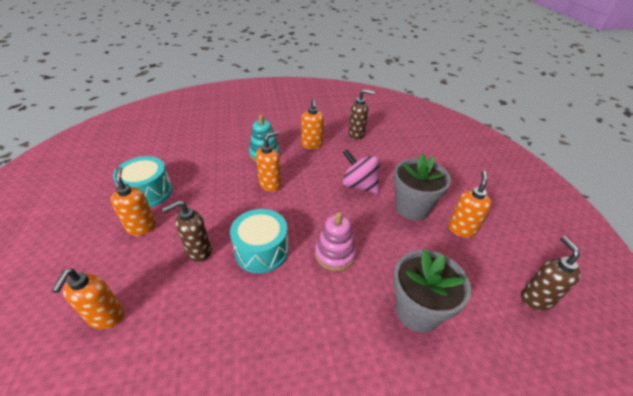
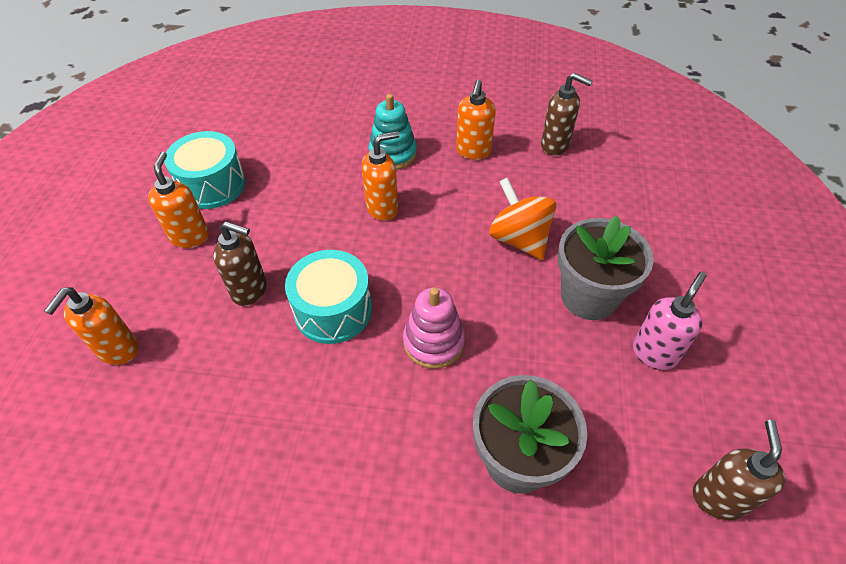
camera: 20 degrees right, 10 degrees up
brown soap dispenser [162,200,212,262] -> brown soap dispenser turned 150 degrees counterclockwise [213,222,267,306]
pink spinning top [343,149,380,194] -> orange spinning top [489,177,556,260]
orange soap dispenser [448,171,492,238] -> pink soap dispenser [633,272,706,370]

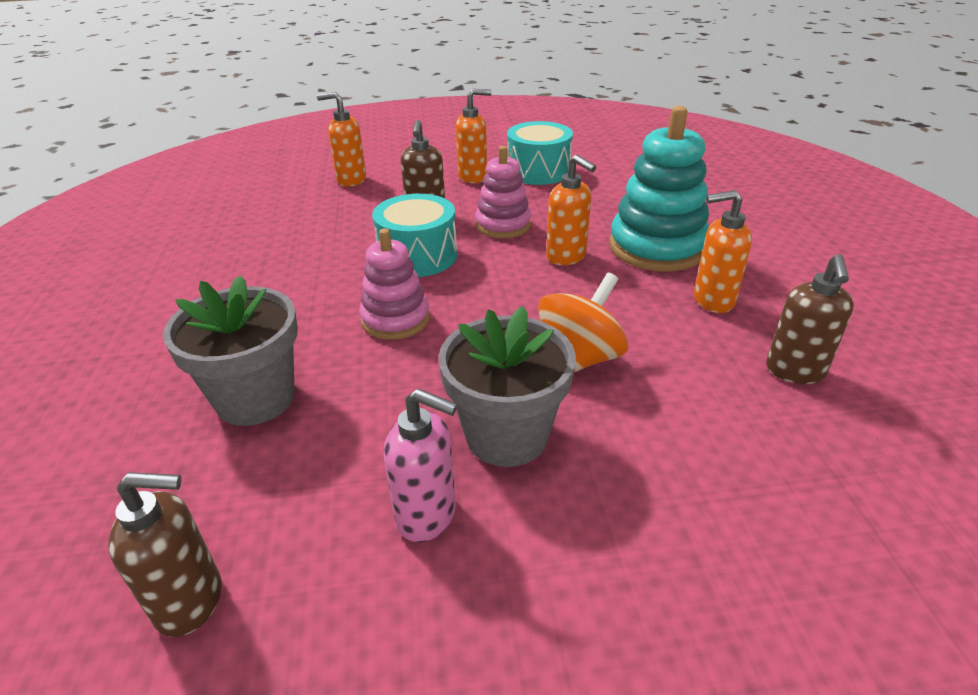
camera: 75 degrees right, 15 degrees down
turquoise stacking toy [369,94,417,170] -> turquoise stacking toy [609,106,709,271], size x1.61
none -> pink stacking toy [475,146,531,238]

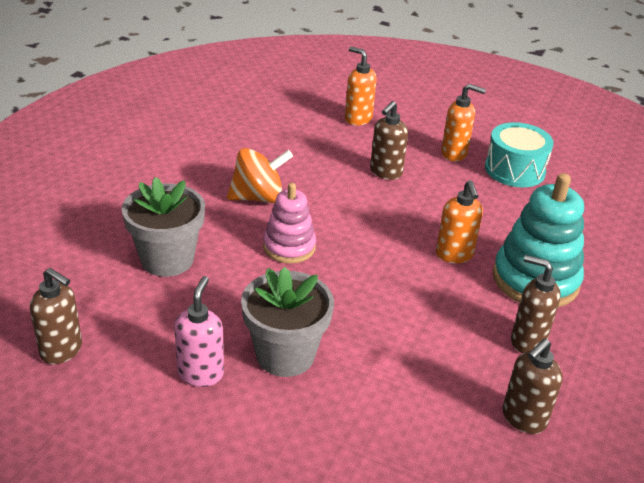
camera: 30 degrees right, 0 degrees up
turquoise drum [372,194,457,277] -> none
pink soap dispenser [384,388,458,542] -> pink soap dispenser turned 135 degrees counterclockwise [174,276,224,387]
pink stacking toy [475,146,531,238] -> none
orange spinning top [538,272,628,372] -> orange spinning top moved to [227,148,293,203]
orange soap dispenser [694,190,752,313] -> brown soap dispenser [511,255,561,353]

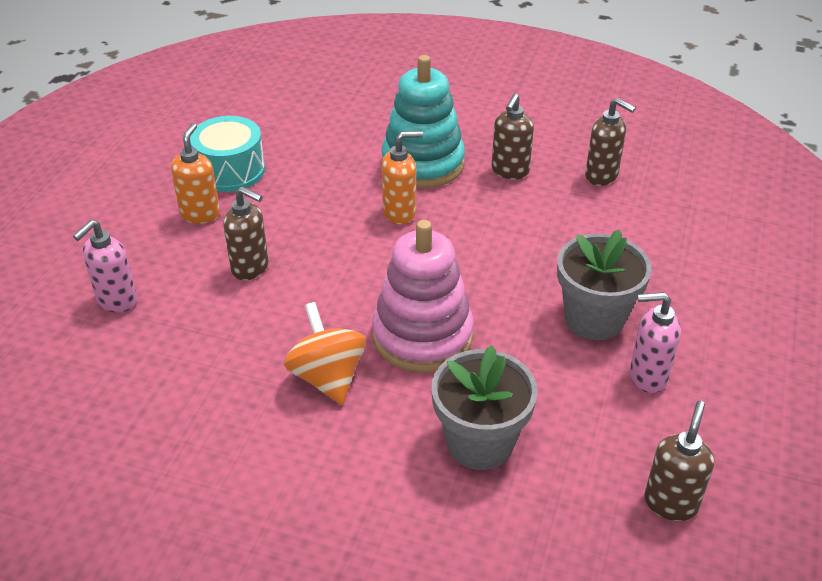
camera: 95 degrees left, 5 degrees up
pink stacking toy [263,183,316,264] -> pink stacking toy [372,220,474,372], size x1.61
orange soap dispenser [345,46,377,125] -> pink soap dispenser [73,220,137,312]

